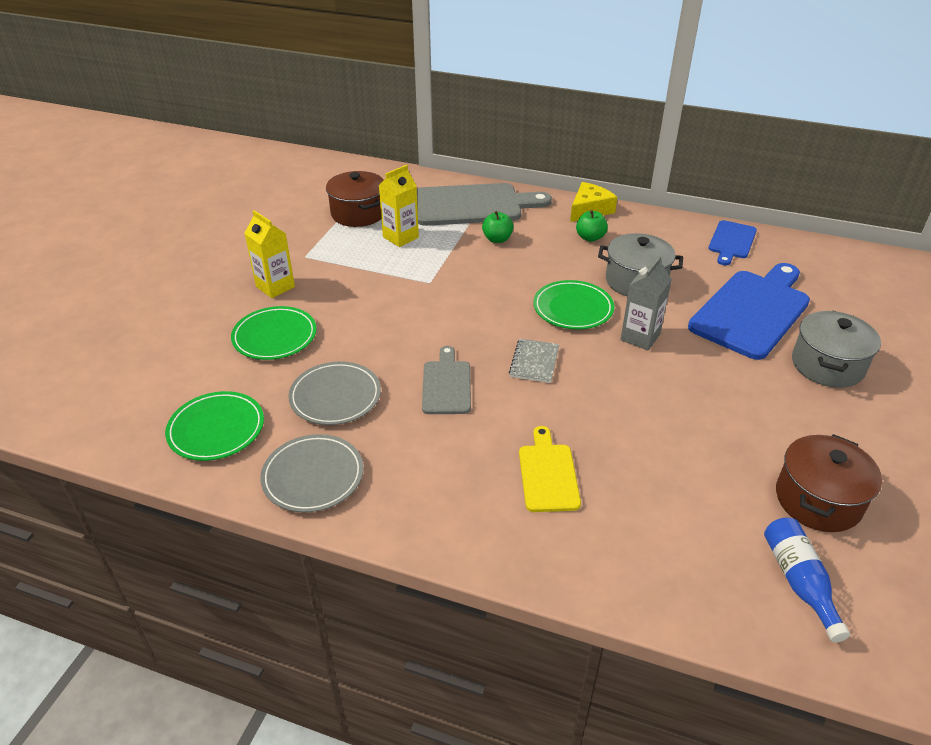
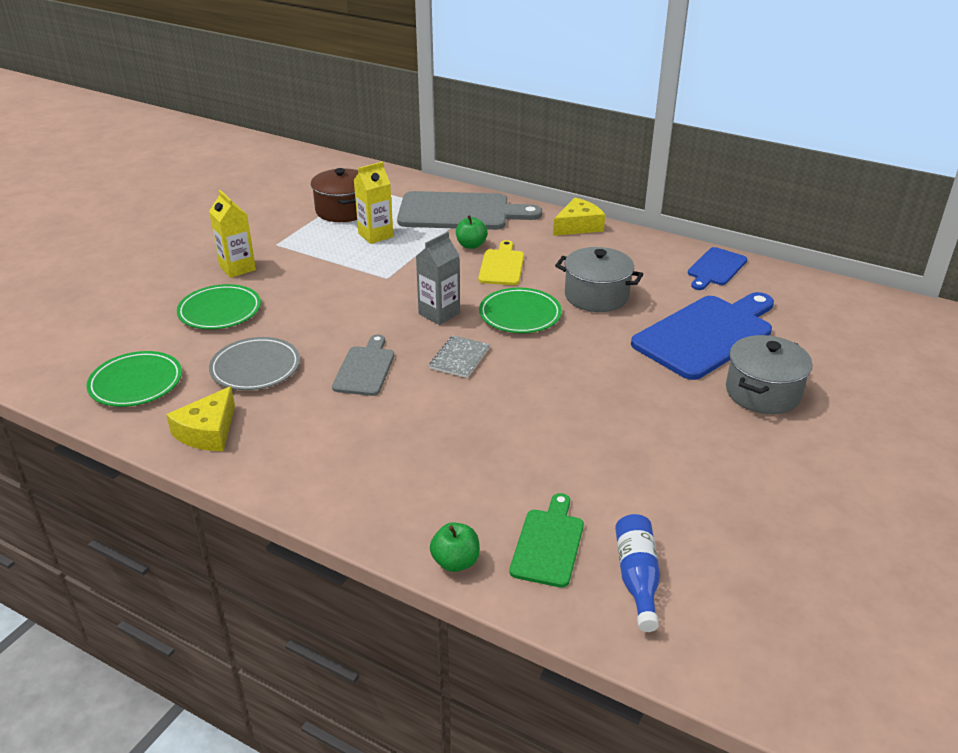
camera: 10 degrees right, 5 degrees down
grey plate [260,434,363,513] -> yellow cheese [166,386,235,451]
yellow cutting board [519,426,581,512] -> yellow cutting board moved to [478,240,524,285]
green apple [576,210,608,242] -> green apple moved to [430,522,480,572]
grey carton [620,256,672,350] -> grey carton moved to [416,232,460,325]
brown pot [776,434,882,532] -> none
none -> green cutting board [509,493,584,588]

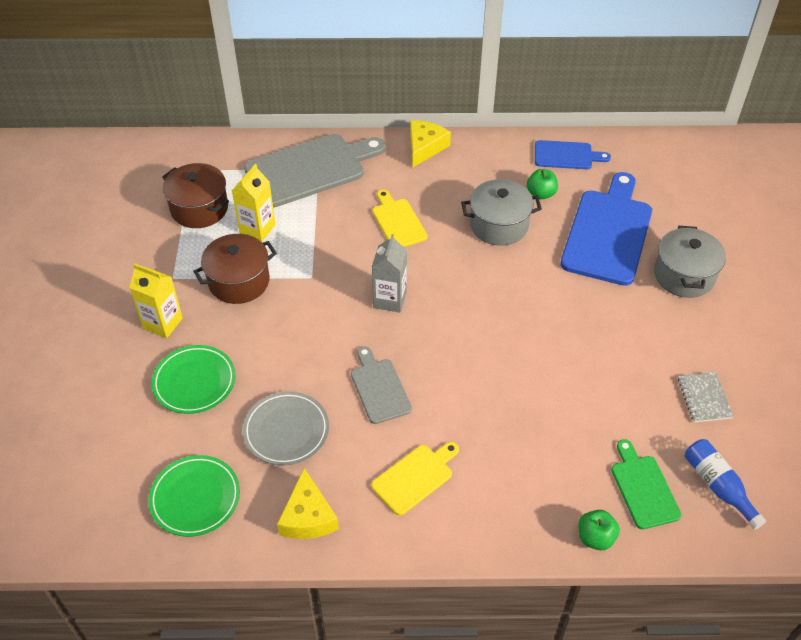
camera: 30 degrees left, 15 degrees up
grey notebook [429,335,490,378] -> grey notebook moved to [678,372,734,423]
green apple [456,215,488,249] -> green apple moved to [527,169,558,199]
green plate [479,288,562,333] -> none
blue cutting board [688,247,748,290] -> blue cutting board turned 90 degrees counterclockwise [535,140,611,169]
none -> brown pot [193,234,277,304]
none -> yellow cutting board [371,442,459,516]

